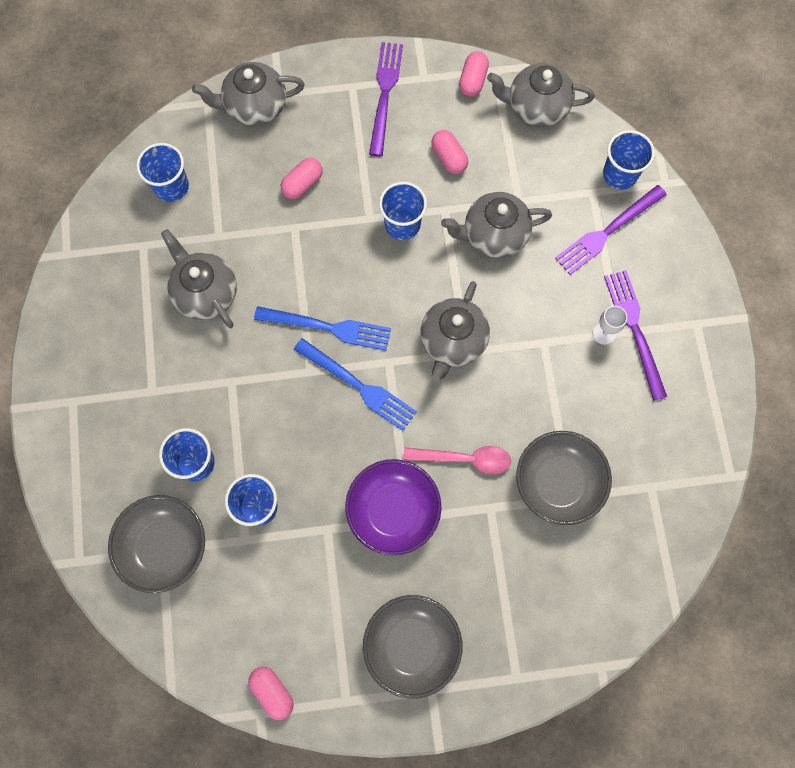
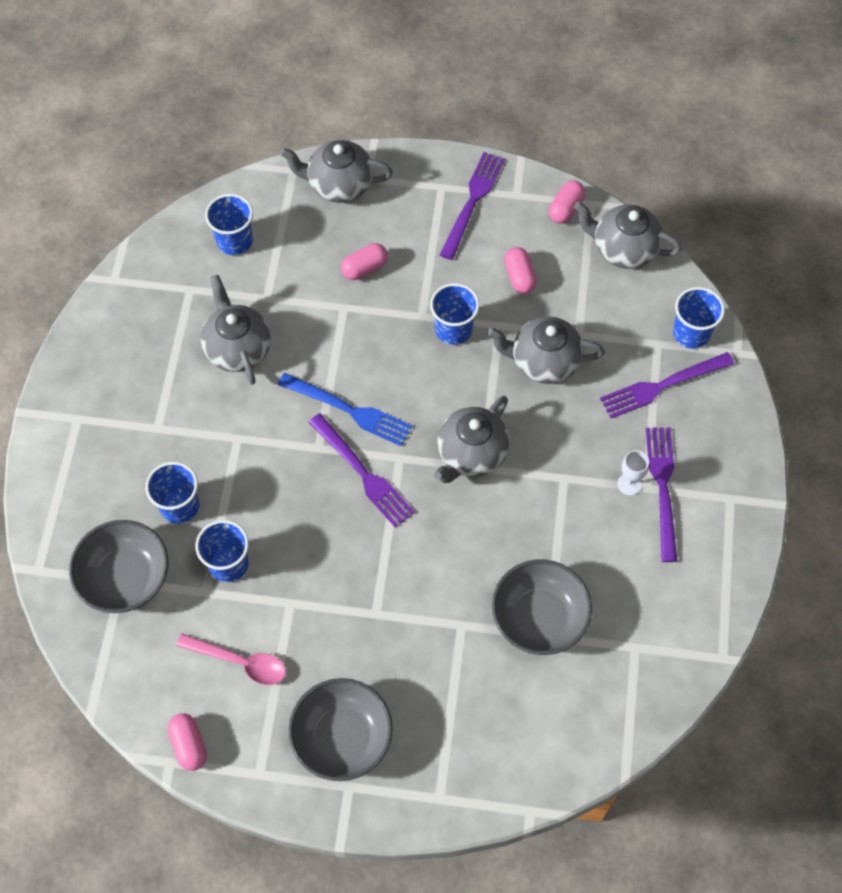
camera: 15 degrees right, 10 degrees down
blue fork [294,338,417,431] -> purple fork [309,414,415,528]
purple bowl [345,459,441,555] -> none
pink spoon [404,446,511,474] -> pink spoon moved to [176,634,286,685]

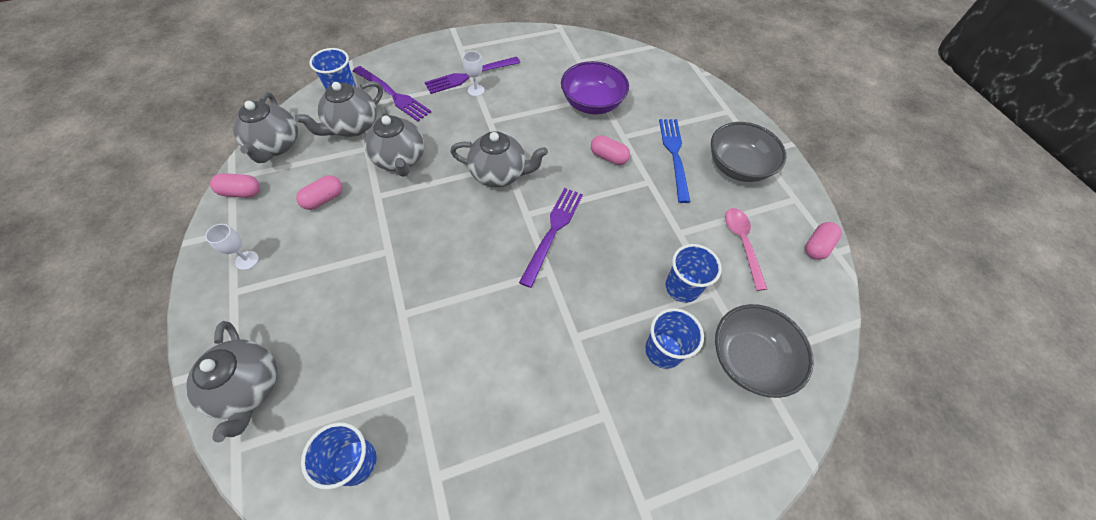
camera: 120 degrees left, 5 degrees down
grey teapot [201,275,271,385] -> grey teapot moved to [295,81,383,137]
blue fork [278,373,412,446] -> blue fork moved to [659,119,690,203]
pink capsule [341,243,388,280] -> pink capsule moved to [591,135,630,165]
blue cup [430,283,480,345] -> none
purple fork [440,152,505,260] -> white goblet [205,224,259,270]
grey bowl [492,559,592,655] -> purple bowl [561,61,629,114]

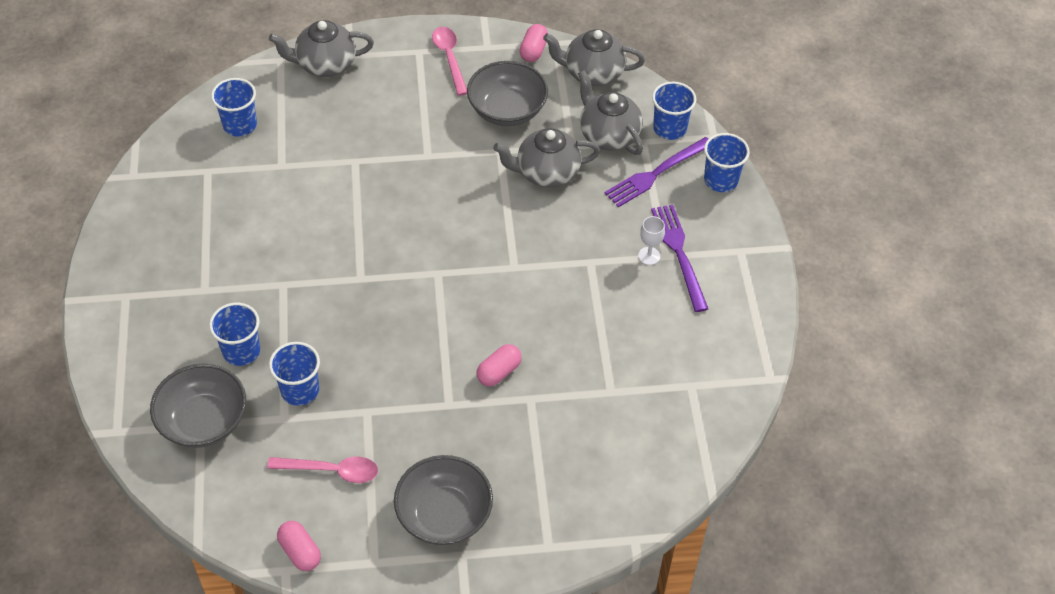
camera: 105 degrees right, 5 degrees down
white goblet [205,224,259,270] -> pink spoon [432,27,467,96]
pink capsule [296,175,342,210] -> grey bowl [467,61,548,126]
grey teapot [450,131,548,187] -> none
purple fork [519,188,583,288] -> none
purple bowl [561,61,629,114] -> none
blue fork [659,119,690,203] -> none
none -> blue cup [704,133,750,192]

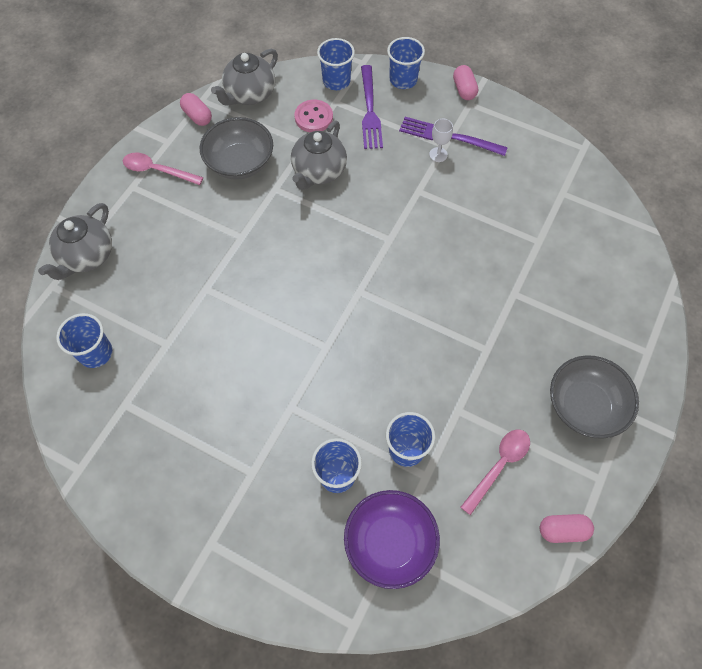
camera: 55 degrees left, 10 degrees up
grey bowl [150,364,246,448] -> purple bowl [344,490,440,589]
pink capsule [477,344,522,386] -> pink capsule moved to [453,65,478,100]
grey teapot [578,70,643,155] -> pink button [294,100,333,132]

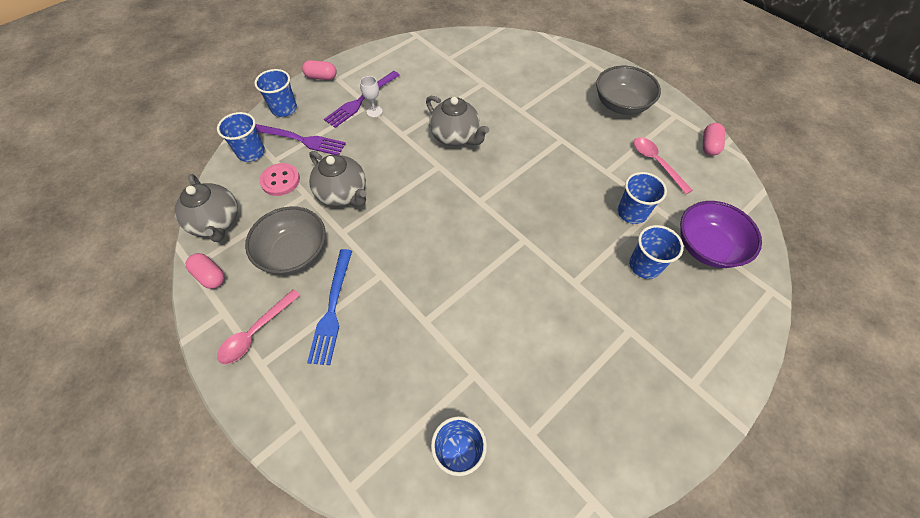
camera: 70 degrees left, 5 degrees down
grey teapot [38,203,112,280] -> grey teapot moved to [426,96,489,146]
pink capsule [180,93,212,126] -> pink capsule turned 60 degrees clockwise [186,253,225,289]
none -> blue fork [307,249,352,365]

